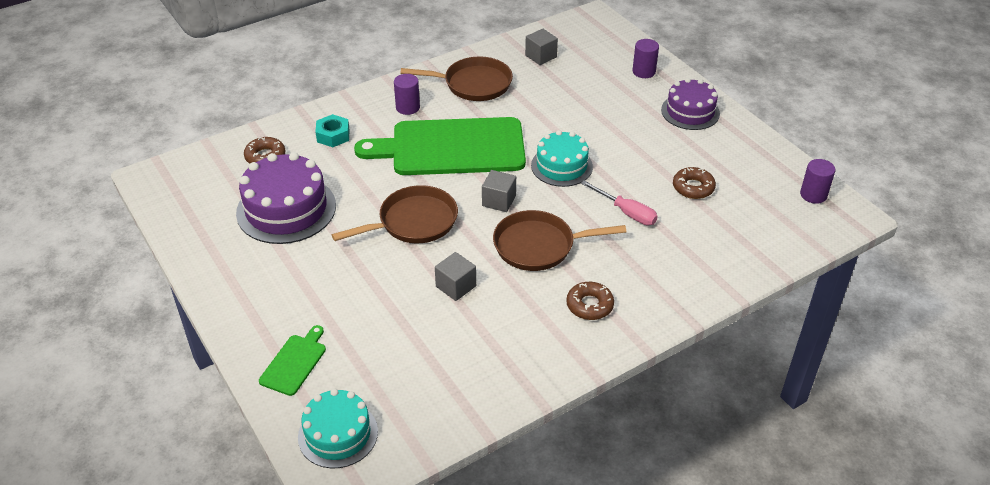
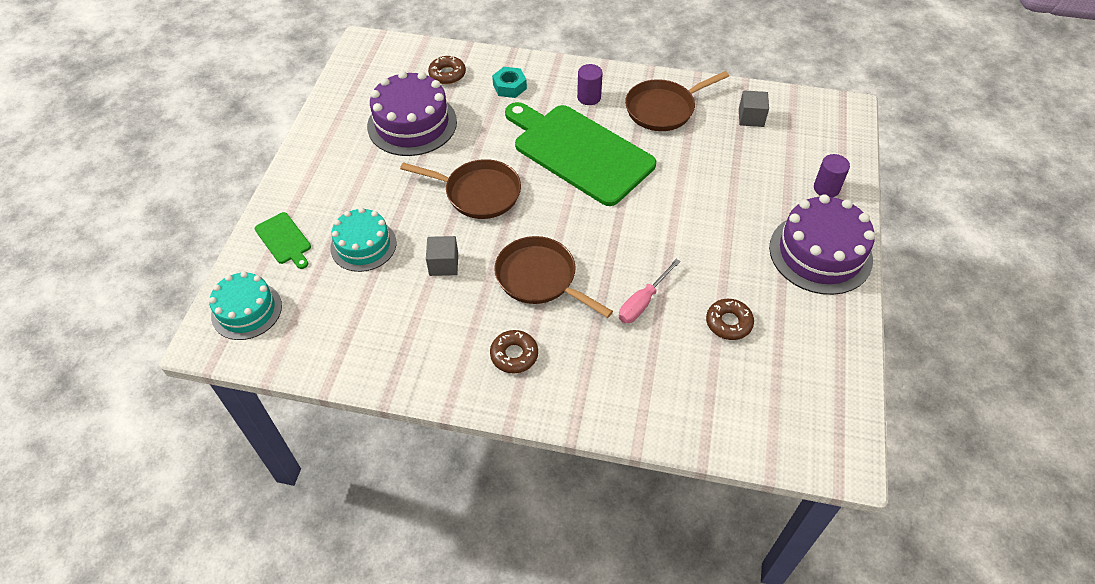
camera: 45 degrees right, 10 degrees up
green cutting board [259,325,326,396] -> green cutting board turned 75 degrees clockwise [255,212,311,269]
brown pan [400,57,513,101] -> brown pan turned 105 degrees clockwise [625,71,729,131]
grey cube [482,170,516,212] -> none
turquoise cake [531,130,593,187] -> turquoise cake moved to [330,208,396,272]
pink screwdriver [581,181,658,225] -> pink screwdriver turned 45 degrees clockwise [619,259,681,323]
purple cake [661,78,720,130] -> purple cake [769,194,875,295], size x1.53
purple cylinder [800,159,835,204] -> none

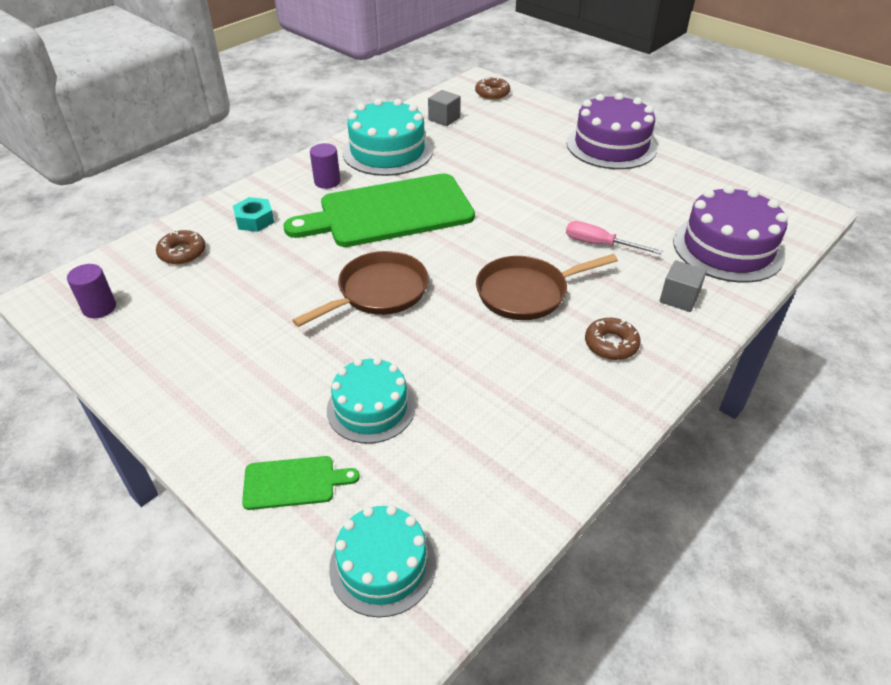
camera: 60 degrees left, 10 degrees down
purple cake [367,71,457,156] -> purple cake moved to [673,185,788,283]
grey cube [426,236,458,276] -> grey cube moved to [660,260,707,312]
pink screwdriver [619,259,681,323] -> pink screwdriver turned 135 degrees clockwise [566,221,662,254]
brown pan [625,71,729,131] -> turquoise cake [342,98,433,176]
brown donut [706,299,754,340] -> brown donut moved to [475,77,510,100]
purple cylinder [814,154,850,197] -> purple cylinder moved to [67,264,116,318]

